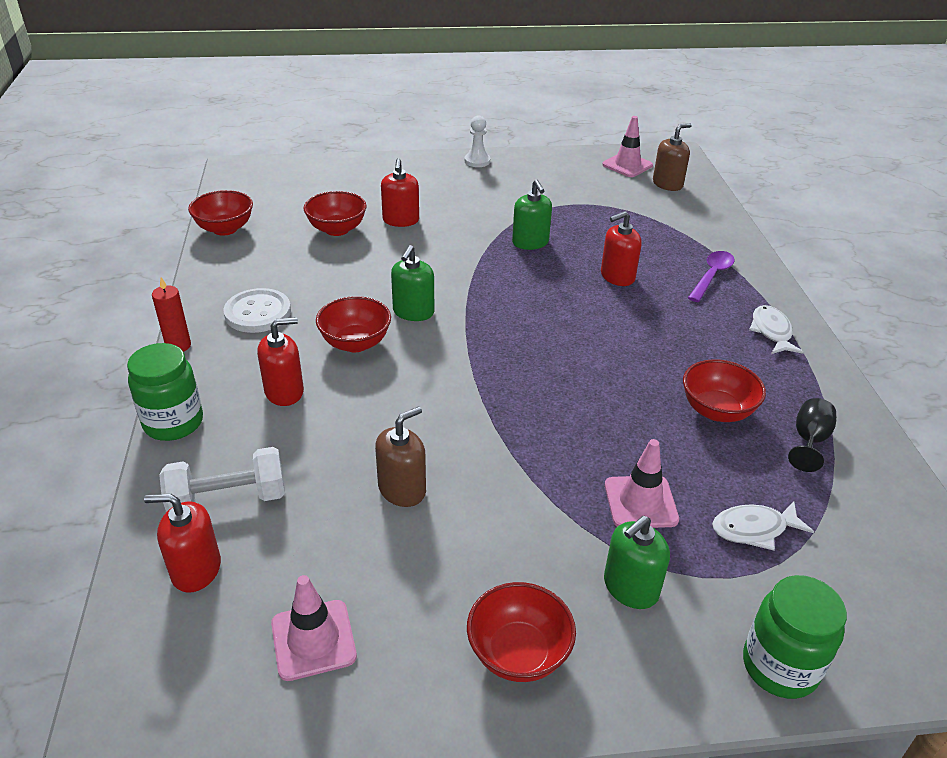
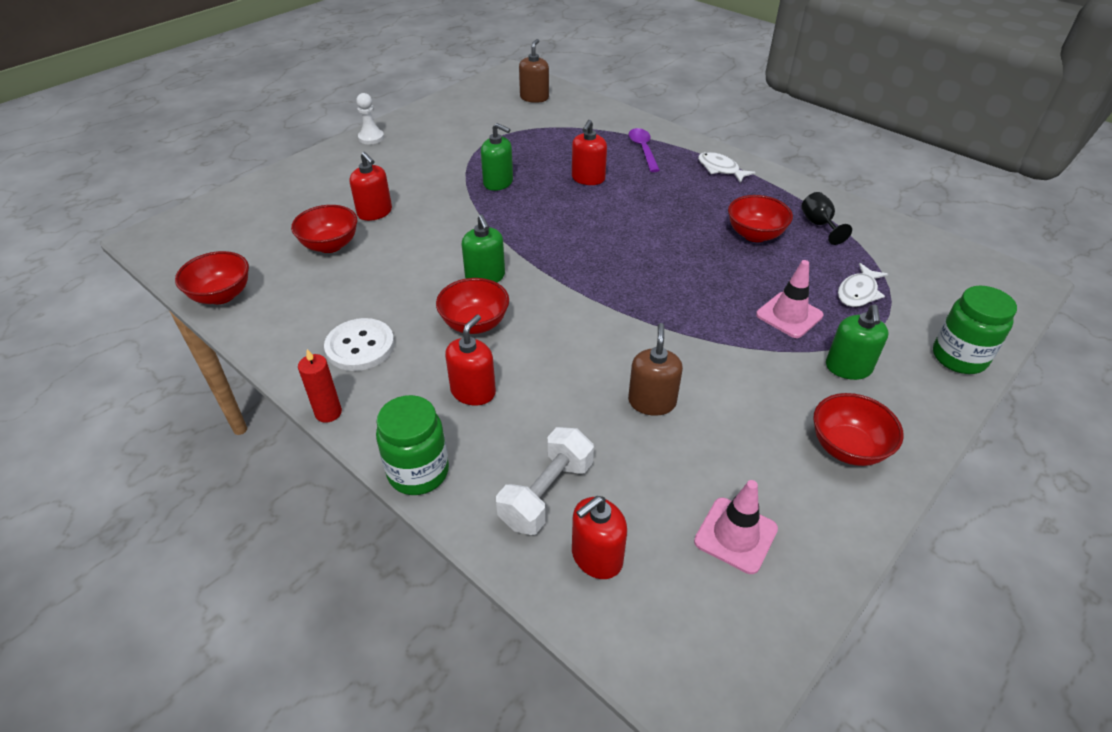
camera: 40 degrees left, 5 degrees up
pink traffic cone [602,116,653,177] -> none

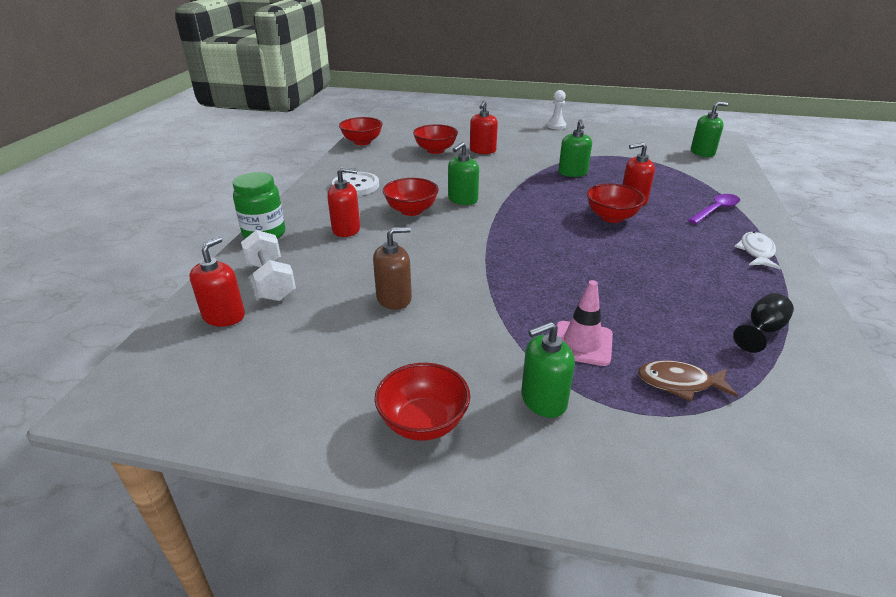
camera: 60 degrees right, 10 degrees down
red candle [298,349,342,423] -> none
white dumbbell [496,427,594,535] -> white dumbbell turned 60 degrees clockwise [241,230,296,301]
brown soap dispenser [519,39,549,103] -> green soap dispenser [691,102,728,157]
red soap dispenser [572,496,627,579] -> red soap dispenser turned 90 degrees clockwise [189,237,245,327]
pink traffic cone [694,480,778,574] -> none
red bowl [728,195,793,242] -> red bowl moved to [587,184,646,223]
white fish [838,263,888,307] -> brown fish [638,360,738,401]
green jar [933,286,1017,374] -> none

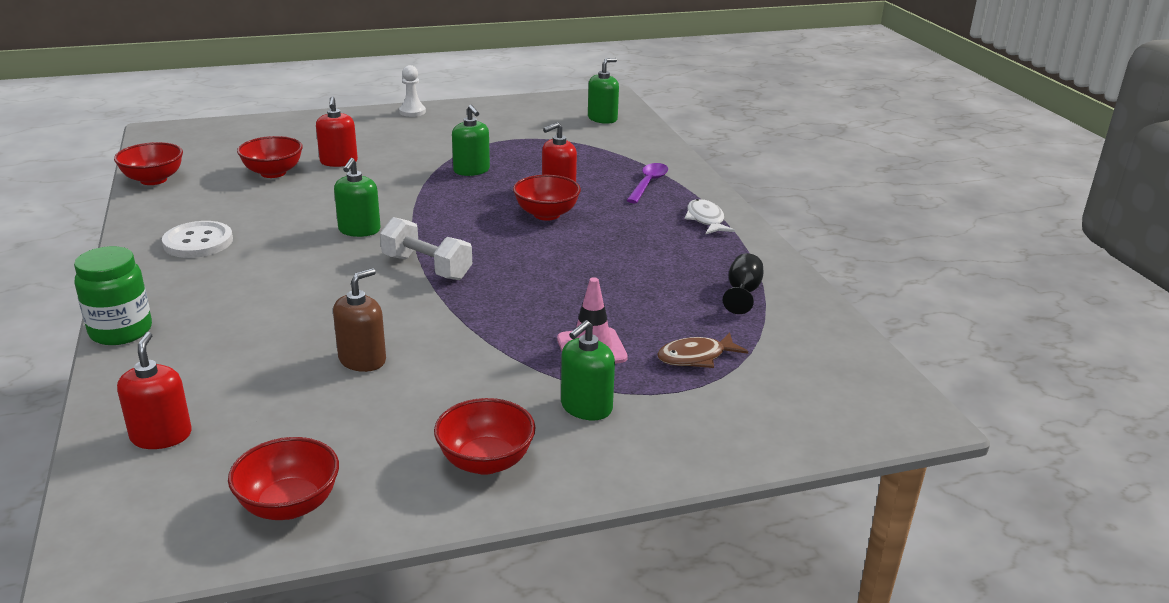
camera: 30 degrees left, 5 degrees down
white dumbbell [241,230,296,301] -> white dumbbell moved to [380,217,472,280]
red soap dispenser [327,167,360,237] -> none
red bowl [383,178,439,216] -> red bowl moved to [228,437,339,520]

